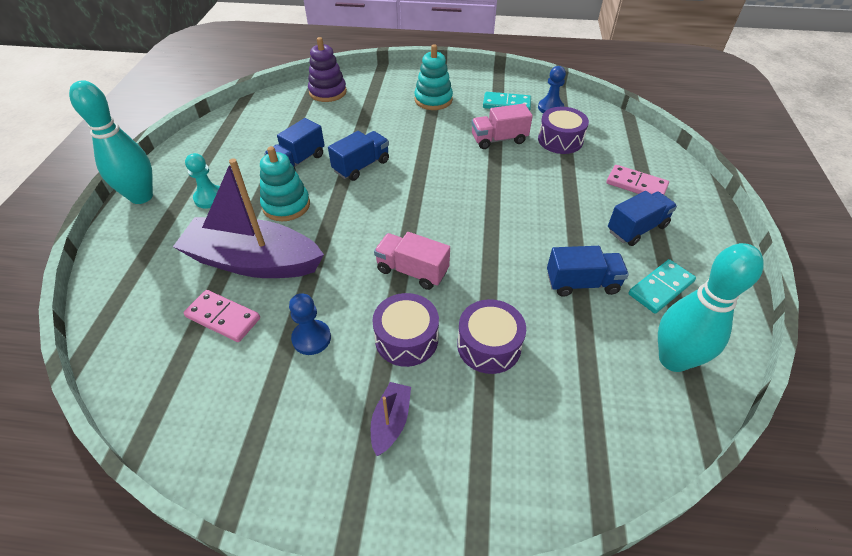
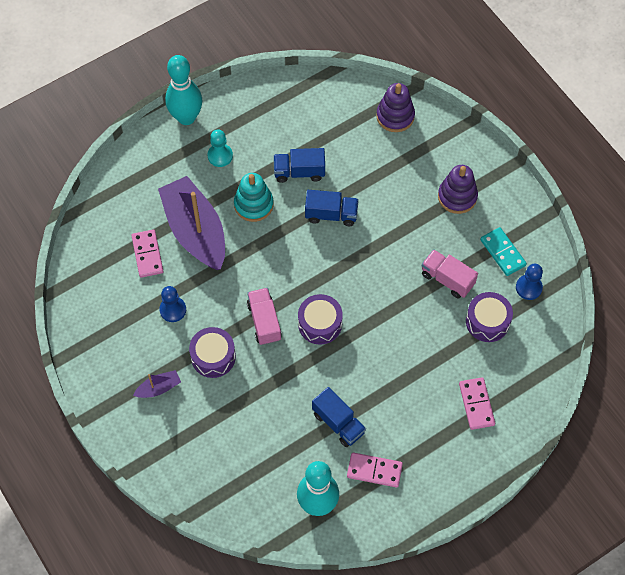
camera: 50 degrees right, 15 degrees up
turquoise stacking toy [414,45,453,110] -> purple stacking toy [438,165,478,214]
purple drum [457,299,526,374] -> purple drum moved to [298,294,343,345]
blue truck [608,191,677,246] -> none
turquoise domino [628,259,696,314] -> pink domino [347,452,403,487]

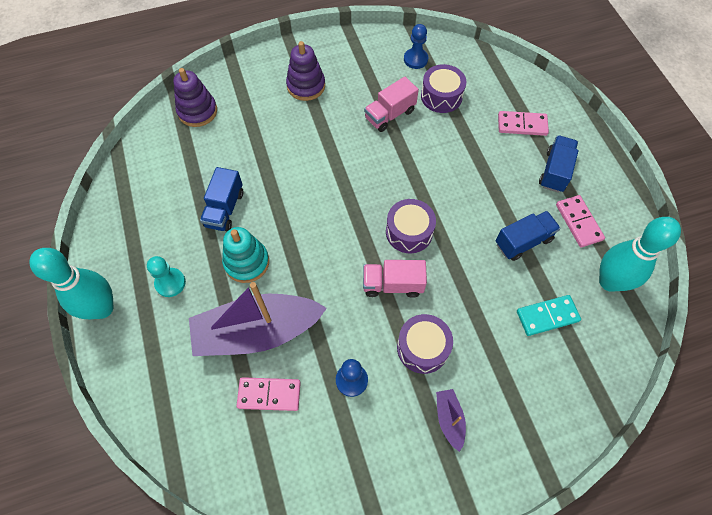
camera: 75 degrees left, 0 degrees up
blue truck [305,190,359,226] -> blue truck moved to [539,135,578,193]
pink domino [347,452,403,487] -> pink domino turned 45 degrees counterclockwise [556,195,605,247]
turquoise domino [480,227,527,276] -> turquoise domino moved to [517,295,581,336]

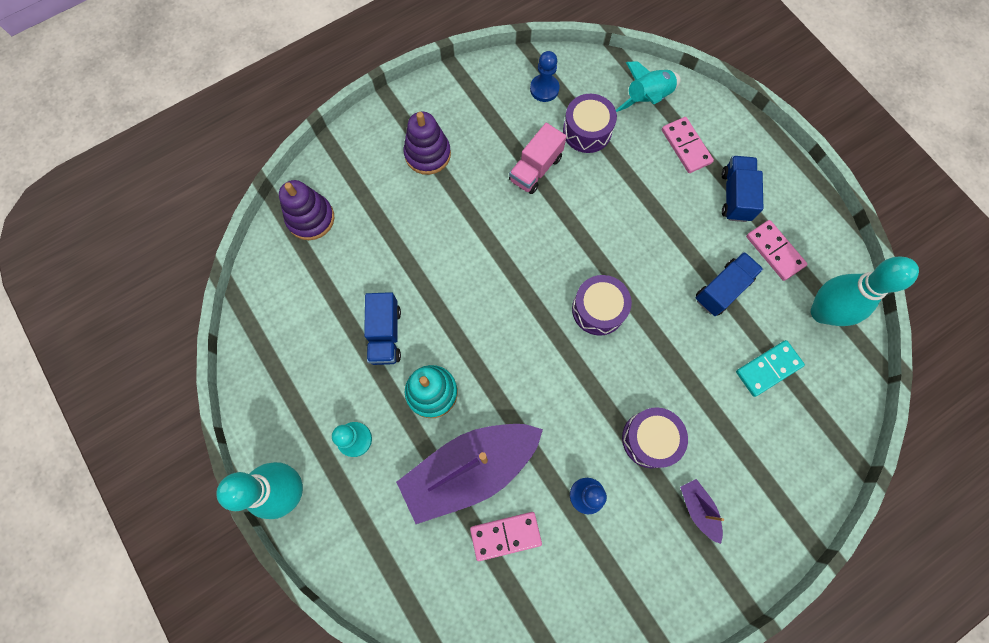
camera: 15 degrees left, 10 degrees up
pink truck [363,260,427,298] -> none
pink domino [498,111,549,136] -> pink domino turned 75 degrees clockwise [662,117,714,173]
none -> turquoise rocket [616,61,681,112]

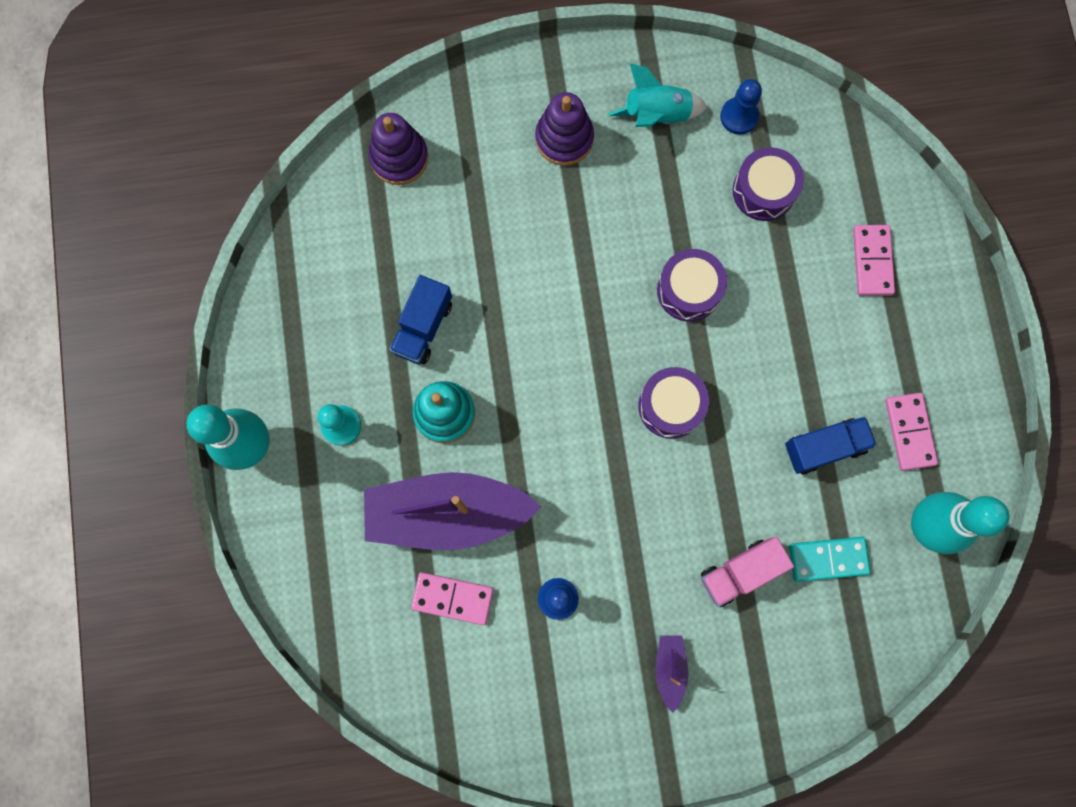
camera: 25 degrees right, 5 degrees up
pink truck [509,123,567,194] -> pink truck moved to [701,537,794,607]
turquoise rocket [616,61,681,112] -> turquoise rocket moved to [608,63,707,127]
purple drum [622,407,688,468] -> purple drum moved to [657,249,727,322]
blue truck [722,156,763,222] -> none

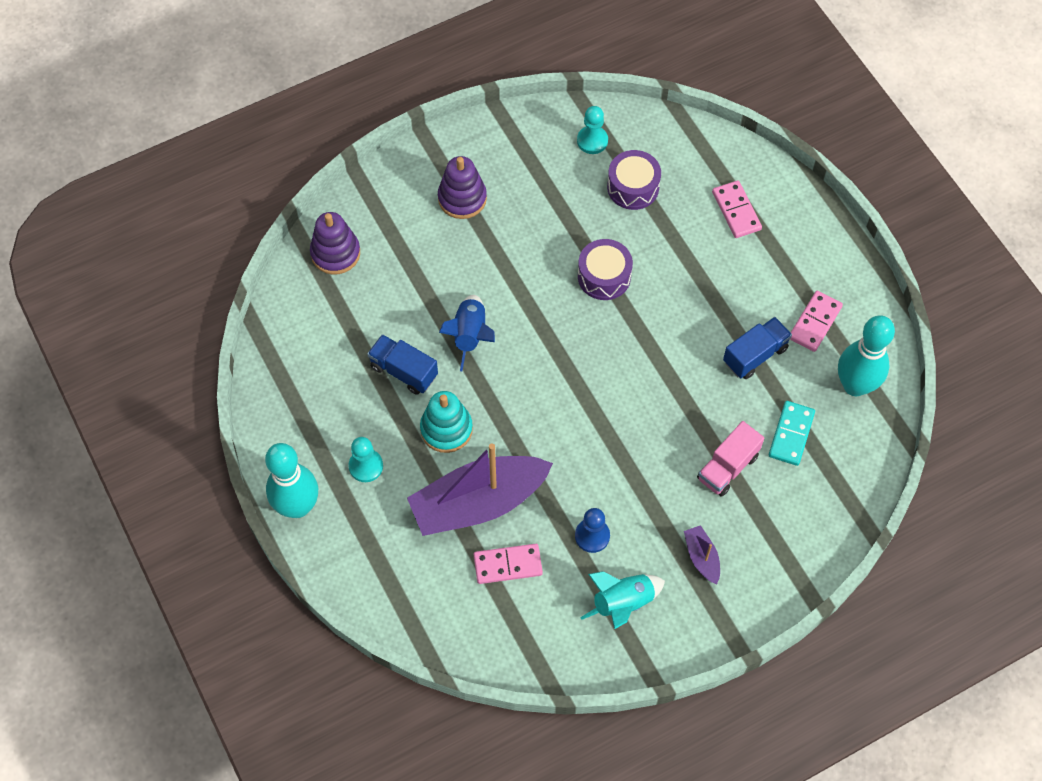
camera: 20 degrees left, 15 degrees down
blue truck [389,275,452,364] -> blue truck turned 120 degrees clockwise [367,334,438,395]
turquoise rocket [608,63,707,127] -> turquoise rocket moved to [580,571,665,629]
purple drum [638,367,709,439] -> none
blue pawn [720,79,762,135] -> turquoise pawn [577,106,608,154]
turquoise domino [789,537,871,582] -> turquoise domino turned 45 degrees counterclockwise [769,401,815,466]
pink domino [885,393,938,471] -> pink domino turned 60 degrees clockwise [790,291,843,352]
none -> blue rocket [439,295,495,371]

